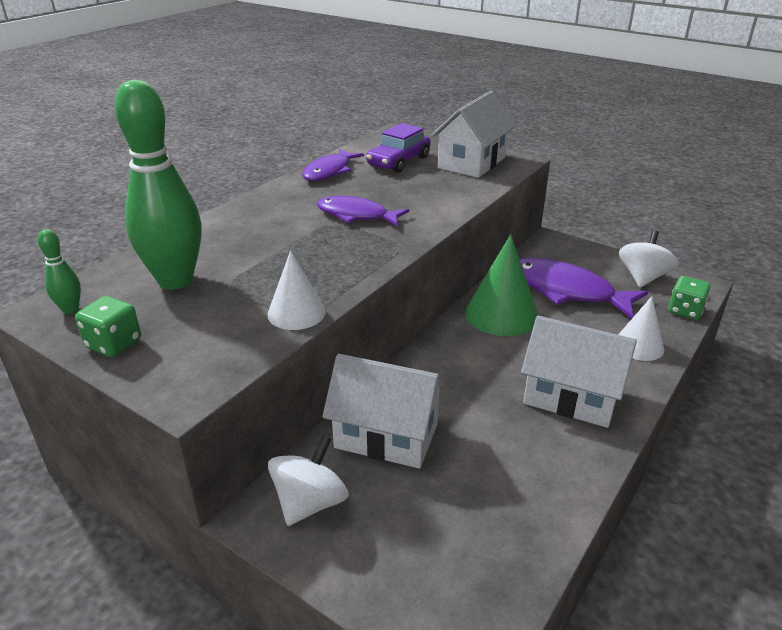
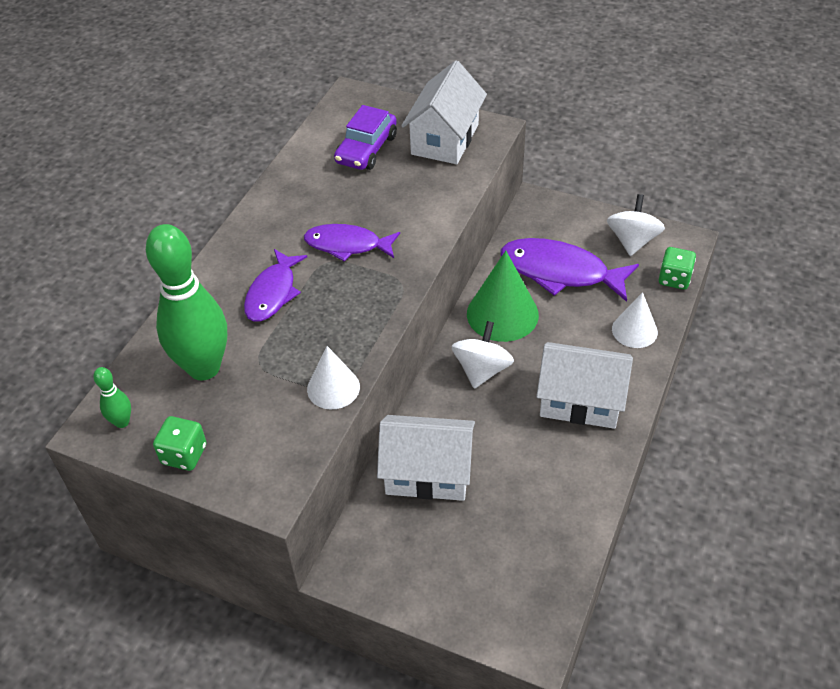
camera: 10 degrees left, 15 degrees up
white spinning top [268,435,349,526] -> white spinning top moved to [452,321,514,389]
purple fish [302,149,364,181] -> purple fish moved to [244,249,307,322]

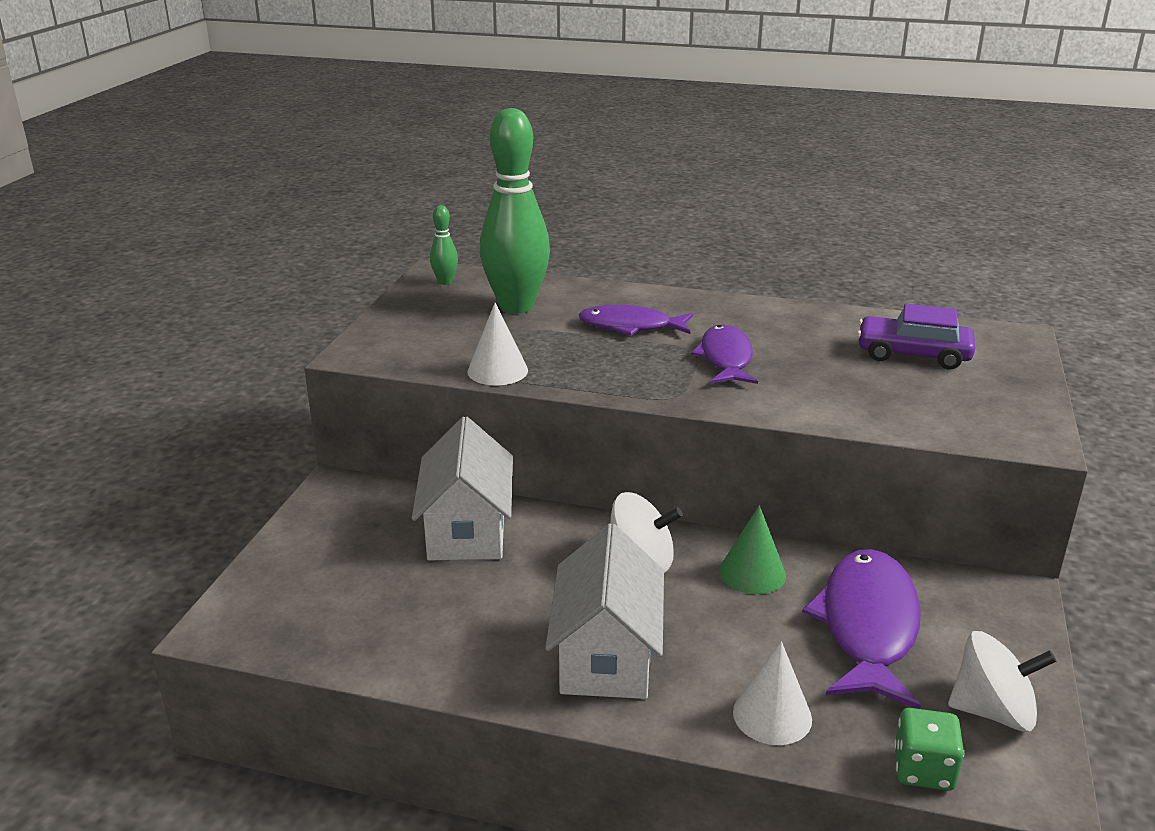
camera: 80 degrees right, 20 degrees down
green dice [153,416,207,471] -> none
white house [401,61,487,164] -> none
green cone [467,251,539,342] -> green cone [719,505,786,594], size x0.62

